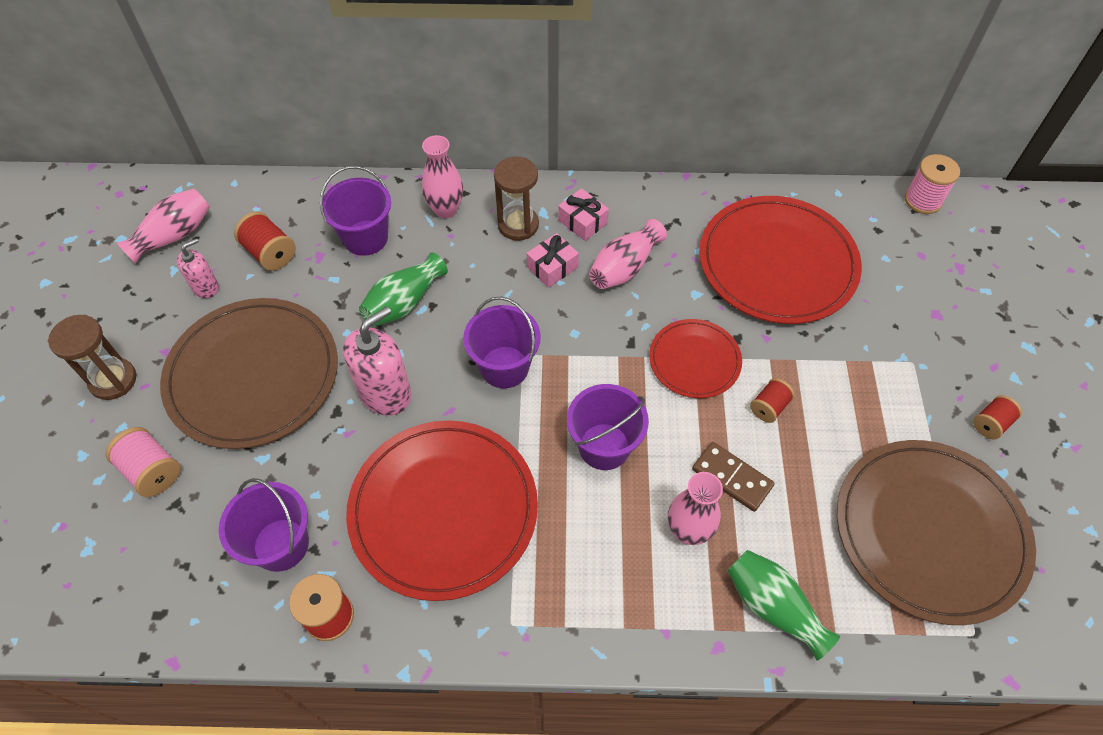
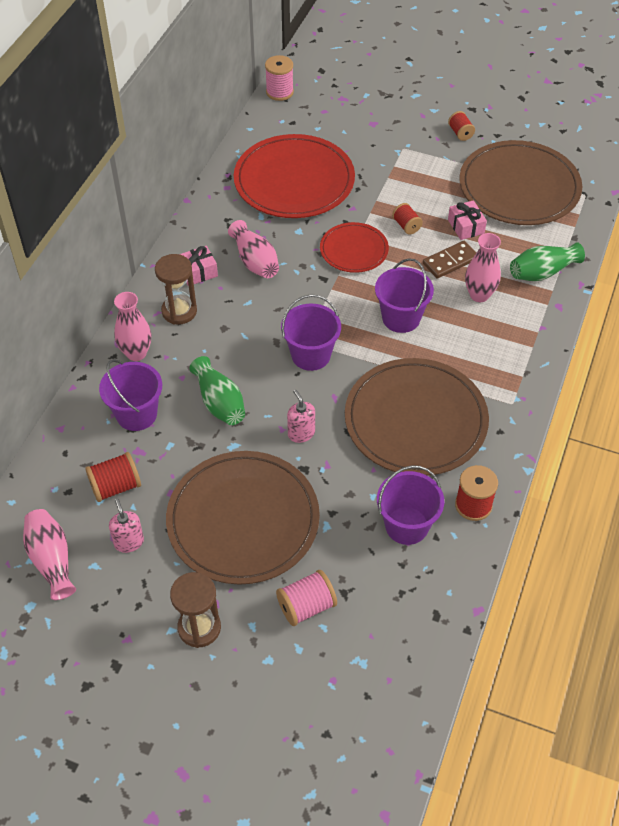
camera: 70 degrees left, 5 degrees down
pink soap dispenser [343,306,412,416] -> pink soap dispenser [287,390,315,443], size x0.57
red plate [346,420,538,601] -> brown plate [345,358,489,476]
pink gift [527,233,579,288] -> pink gift moved to [448,200,487,240]

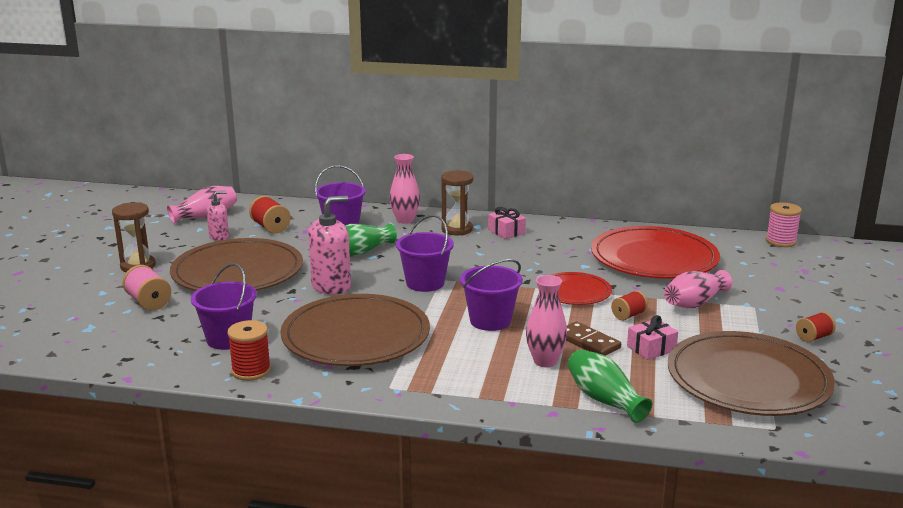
camera: 80 degrees right, 30 degrees down
pink vase [228,220,279,278] -> pink vase moved to [664,270,732,308]
pink soap dispenser [287,390,315,443] -> pink soap dispenser [308,196,351,295], size x1.75

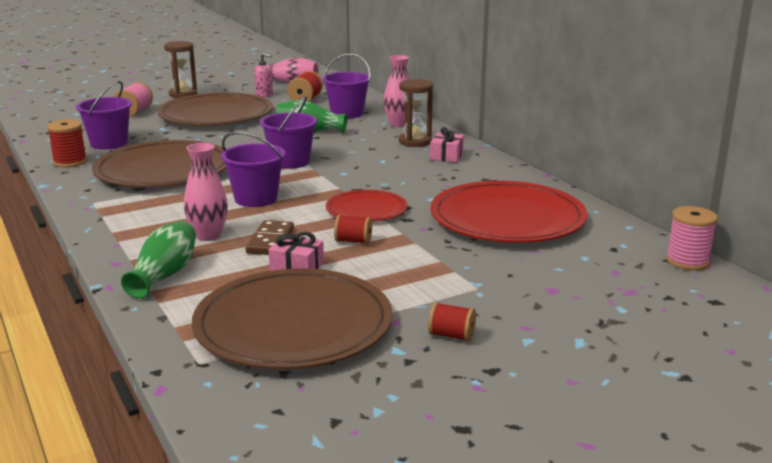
camera: 50 degrees right, 0 degrees up
pink soap dispenser [308,196,351,295] -> none
pink vase [664,270,732,308] -> none

